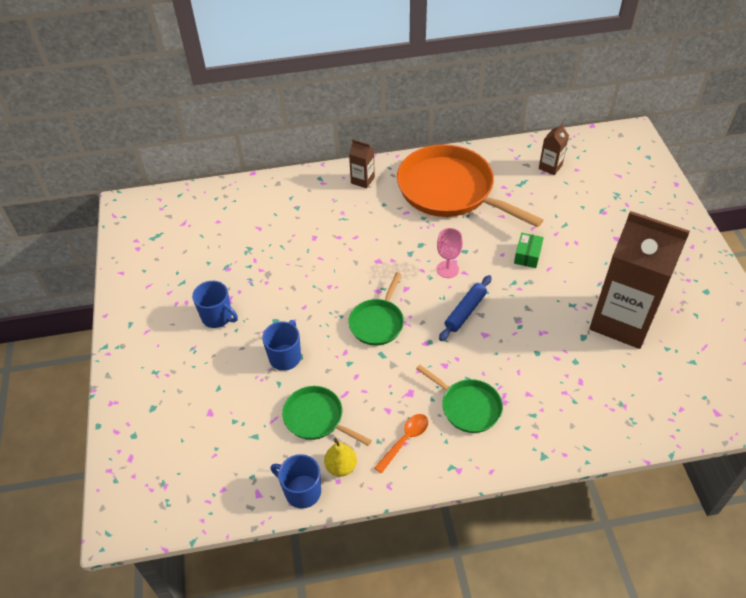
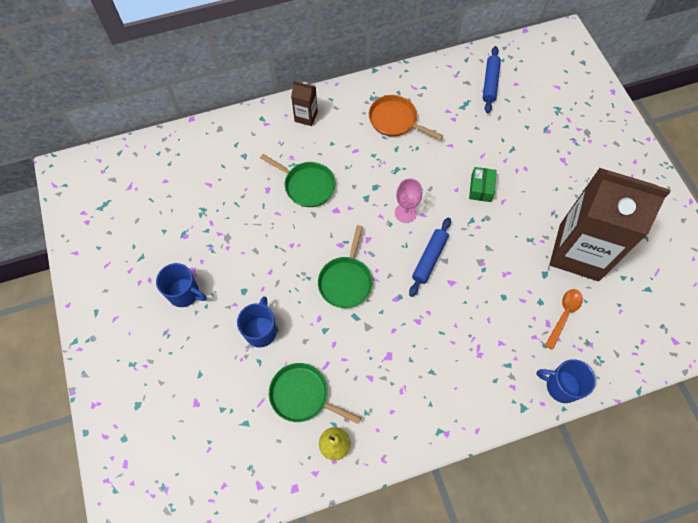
camera: 10 degrees left, 15 degrees up
blue mug [271,454,321,509] -> blue mug moved to [536,359,596,403]
orange spoon [374,414,428,473] -> orange spoon moved to [545,289,583,350]
orange pan [397,144,543,227] -> orange pan [369,95,443,140], size x0.50
green pan [416,365,503,433] -> green pan moved to [260,154,336,207]
brown carton [539,123,569,175] -> blue rolling pin [483,46,501,113]

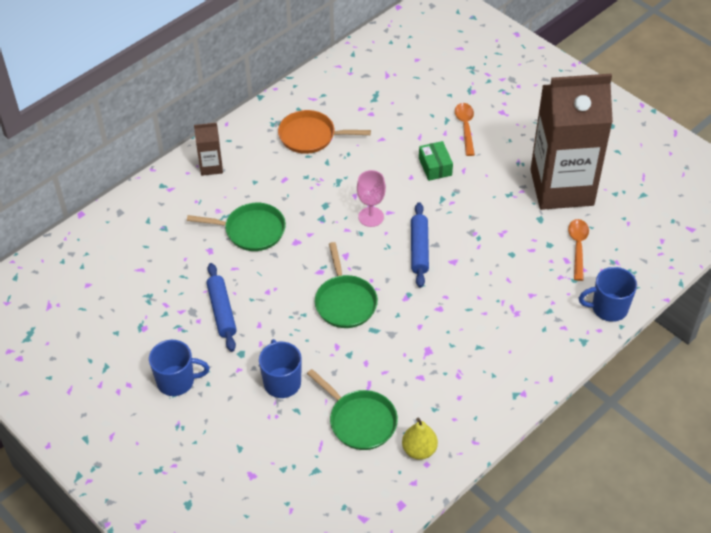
camera: 25 degrees left, 15 degrees down
green pan [269,363,361,424] -> green pan turned 135 degrees counterclockwise [307,369,398,450]
blue rolling pin [483,46,501,113] -> blue rolling pin moved to [206,263,237,352]
none -> orange spoon [455,103,475,156]

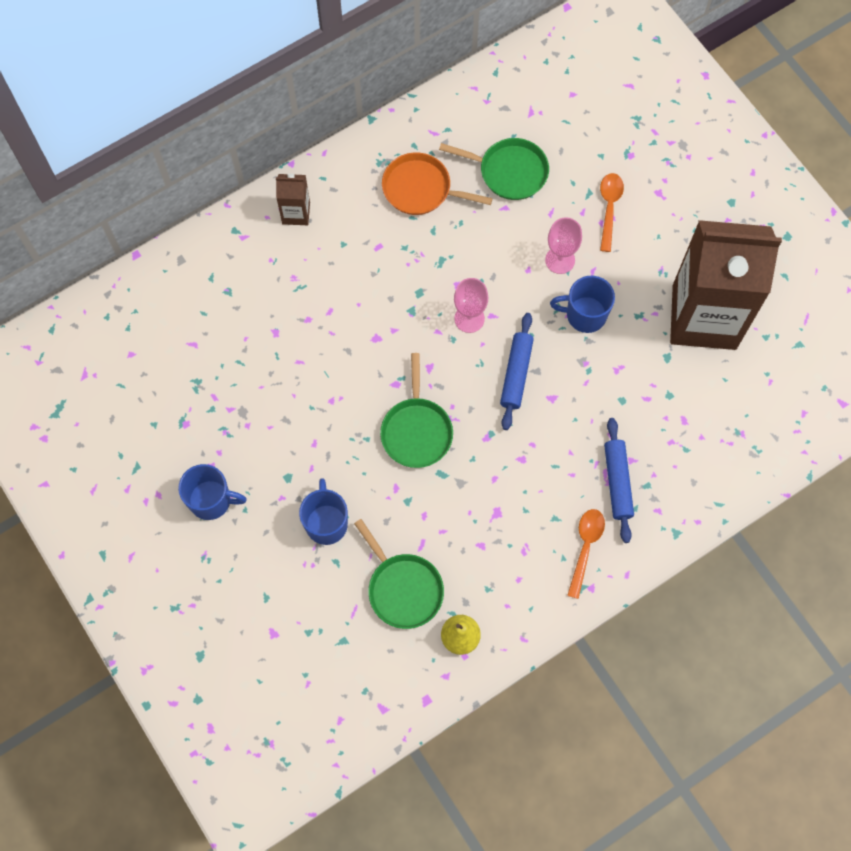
camera: 10 degrees right, 20 degrees up
green pan [187,203,286,251] -> green pan moved to [439,138,549,200]
blue rolling pin [206,263,237,352] -> blue rolling pin moved to [604,418,634,543]
green box [419,141,453,181] -> pink goblet [545,217,582,274]
orange spoon [568,219,589,281] -> orange spoon moved to [567,509,605,599]
blue mug [579,267,637,322] -> blue mug moved to [550,276,615,333]

